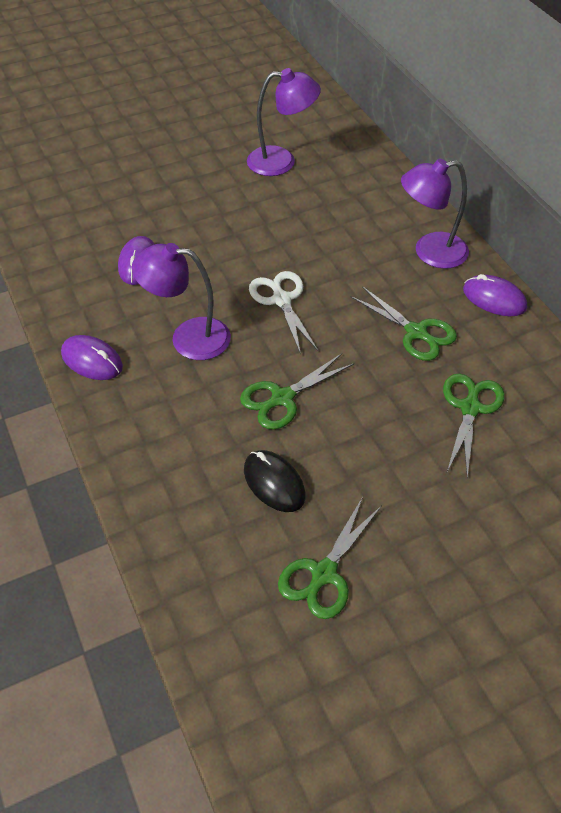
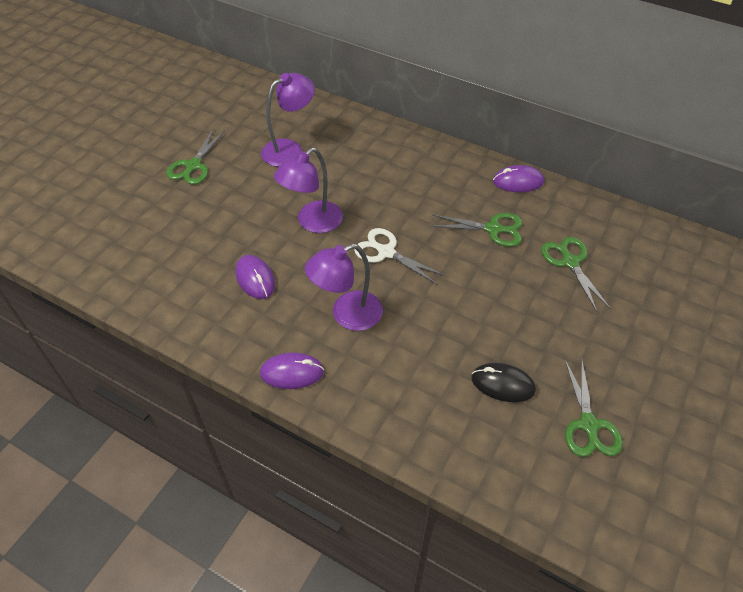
camera: 35 degrees left, 0 degrees up
green scissors [240,353,354,430] -> green scissors moved to [166,128,225,185]
purple lamp [401,159,469,269] -> purple lamp moved to [274,147,343,233]

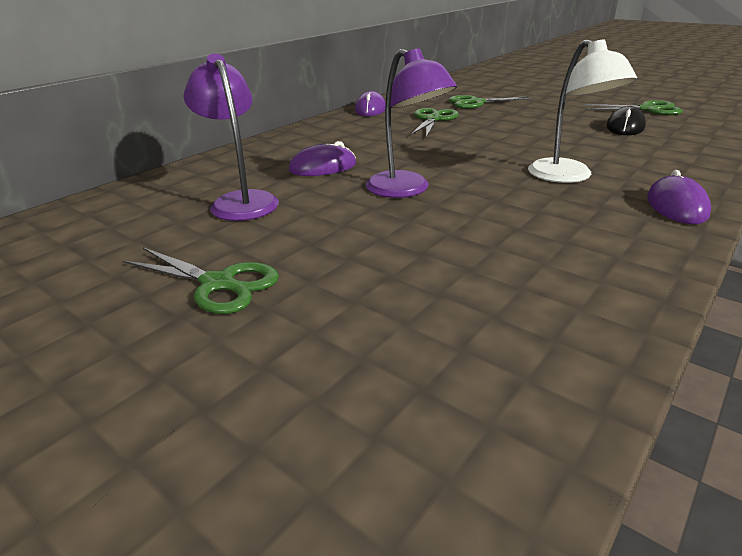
camera: 80 degrees left, 20 degrees down
purple mouse [235,255,275,299] -> purple mouse moved to [289,141,356,176]
purple lamp [305,244,383,331] -> white lamp [528,39,637,183]
white scissors [354,228,446,285] -> none

